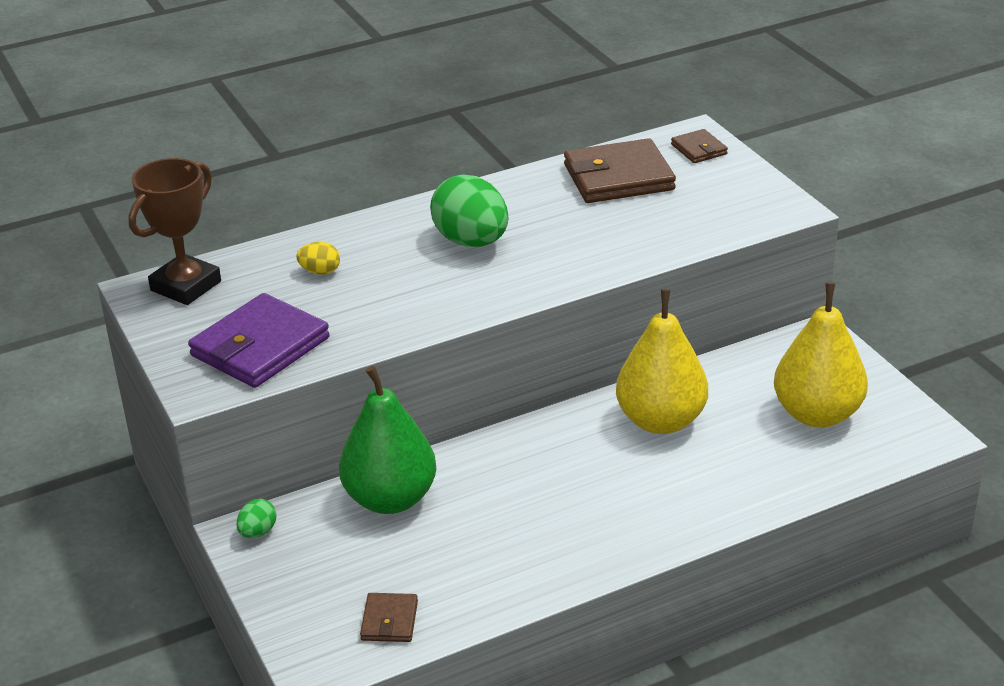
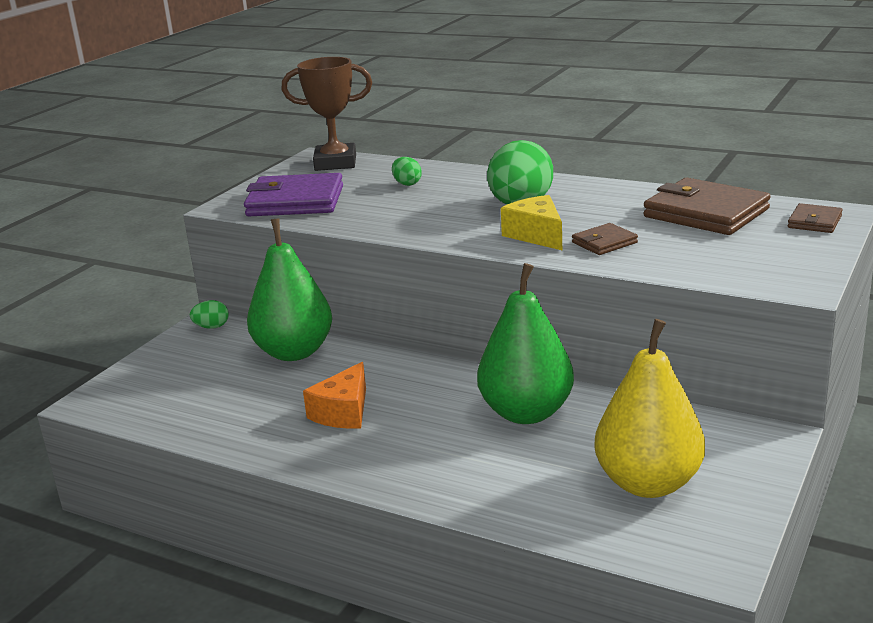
camera: 55 degrees right, 10 degrees down
yellow egg [296,242,340,275] -> green egg [392,157,422,186]
brown wallet [360,593,418,642] -> brown wallet moved to [572,223,638,255]
yellow pear [616,289,708,434] -> green pear [477,263,574,424]
none -> orange cheese [303,362,366,429]
none -> yellow cheese [501,195,562,250]

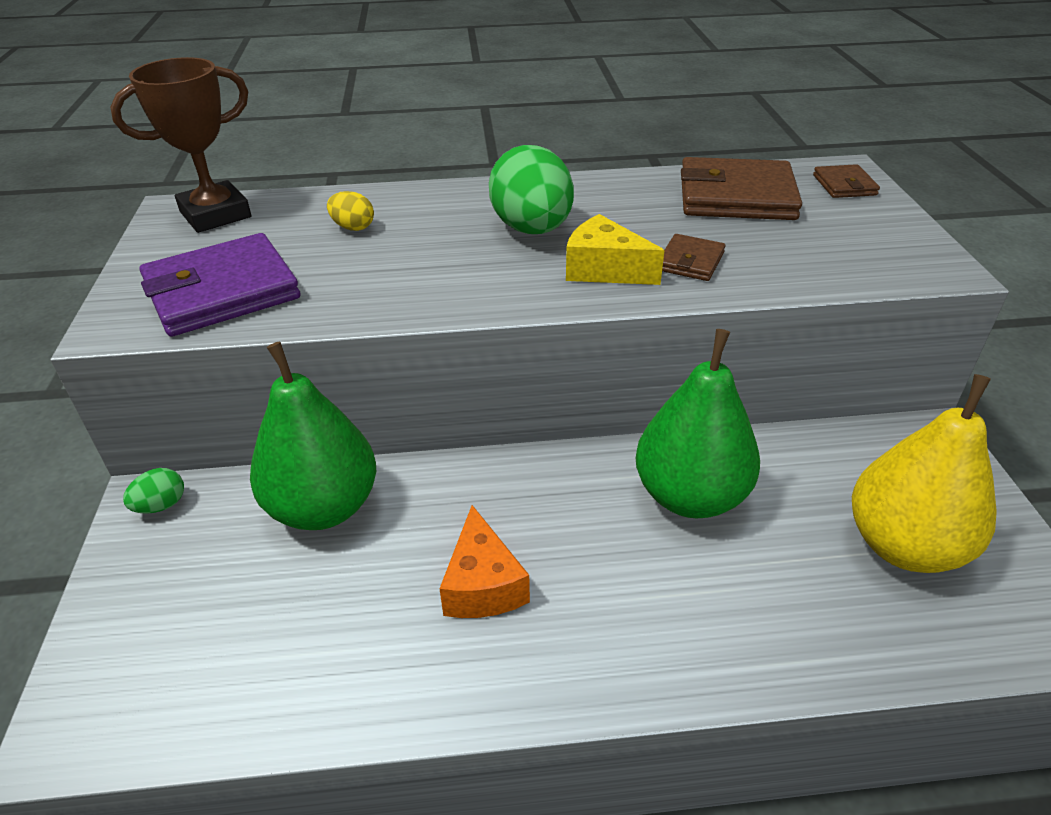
camera: 35 degrees left, 15 degrees up
green egg [392,157,422,186] -> yellow egg [327,191,374,231]

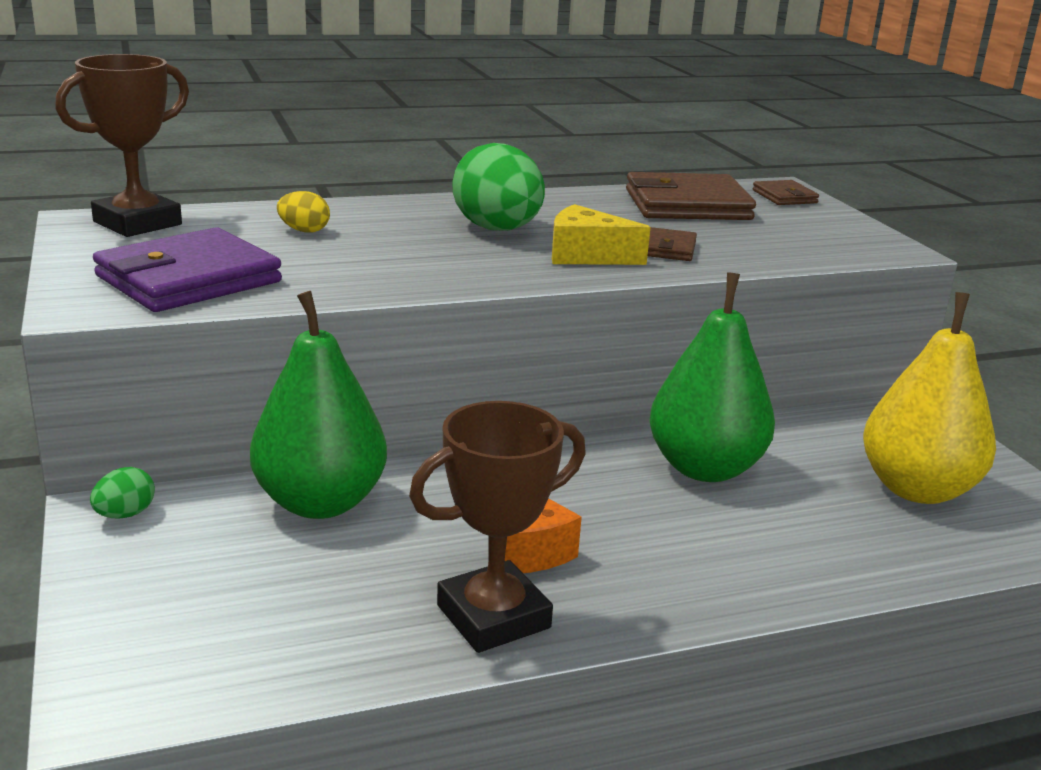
camera: 15 degrees left, 15 degrees down
none -> brown trophy [409,401,586,653]

